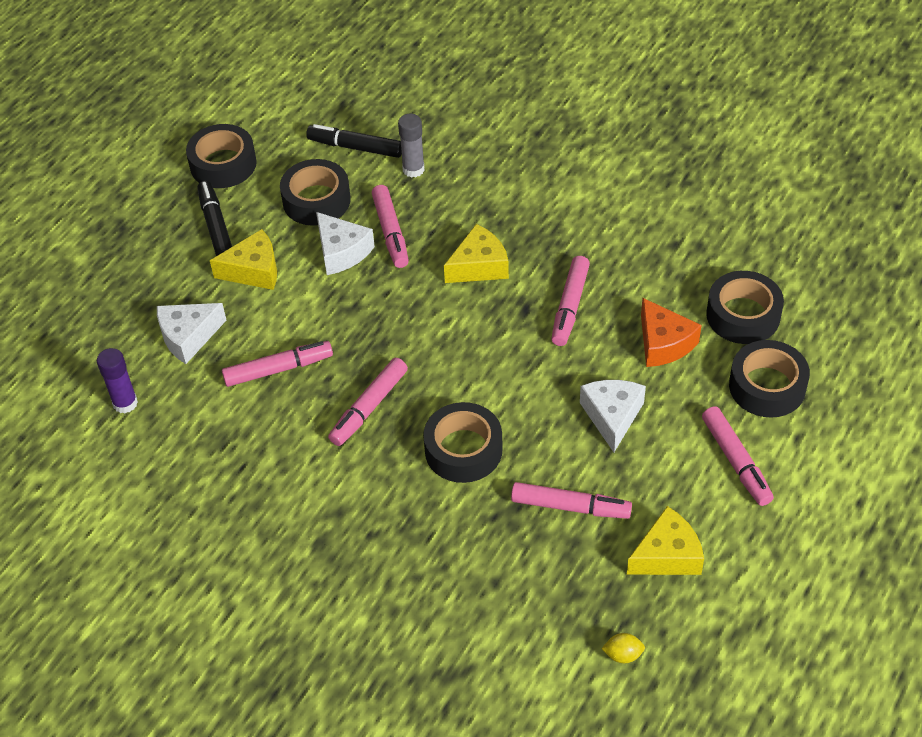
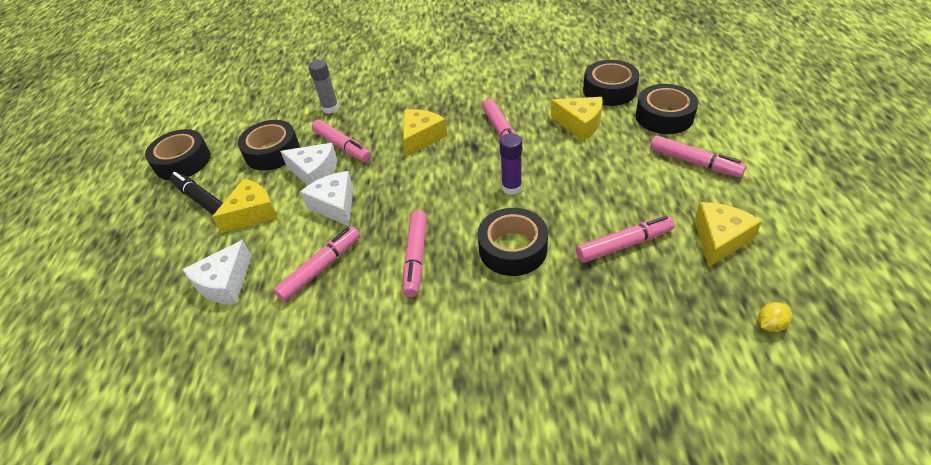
camera: 30 degrees left, 5 degrees down
purple glue stick [97,348,138,413] -> purple glue stick moved to [499,133,522,195]
black marker [306,124,402,158] -> none
white cheese [580,380,646,452] -> white cheese moved to [300,171,354,226]
orange cheese [641,298,702,367] -> yellow cheese [551,97,603,141]

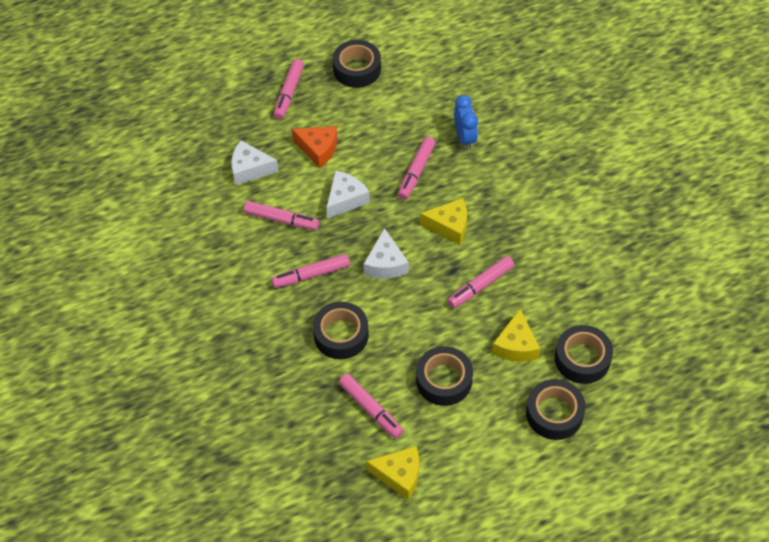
camera: 65 degrees right, 10 degrees up
black marker [170,172,223,215] -> none
yellow cheese [212,179,278,233] -> orange cheese [292,126,337,168]
black tape [238,120,300,171] -> black tape moved to [416,346,473,406]
white cheese [280,143,337,185] -> white cheese moved to [363,228,409,278]
grey glue stick [308,60,339,114] -> blue clock [454,95,478,150]
purple glue stick [499,133,522,195] -> none
pink marker [650,135,746,178] -> pink marker moved to [274,59,304,119]
yellow lemon [758,302,792,332] -> none

